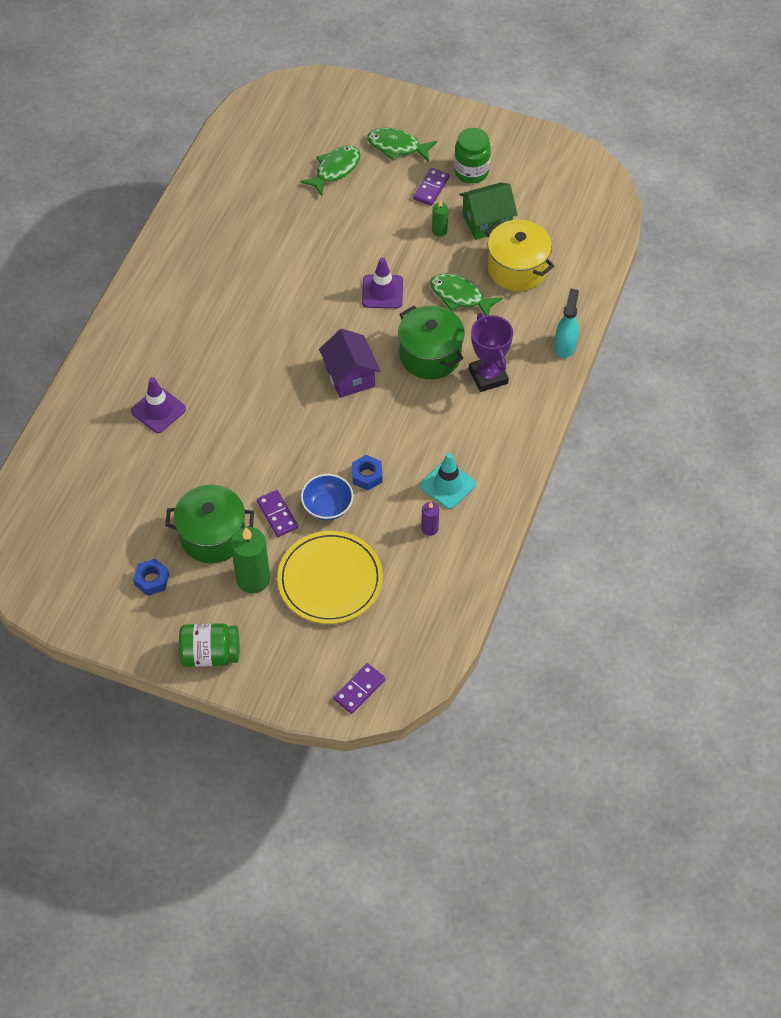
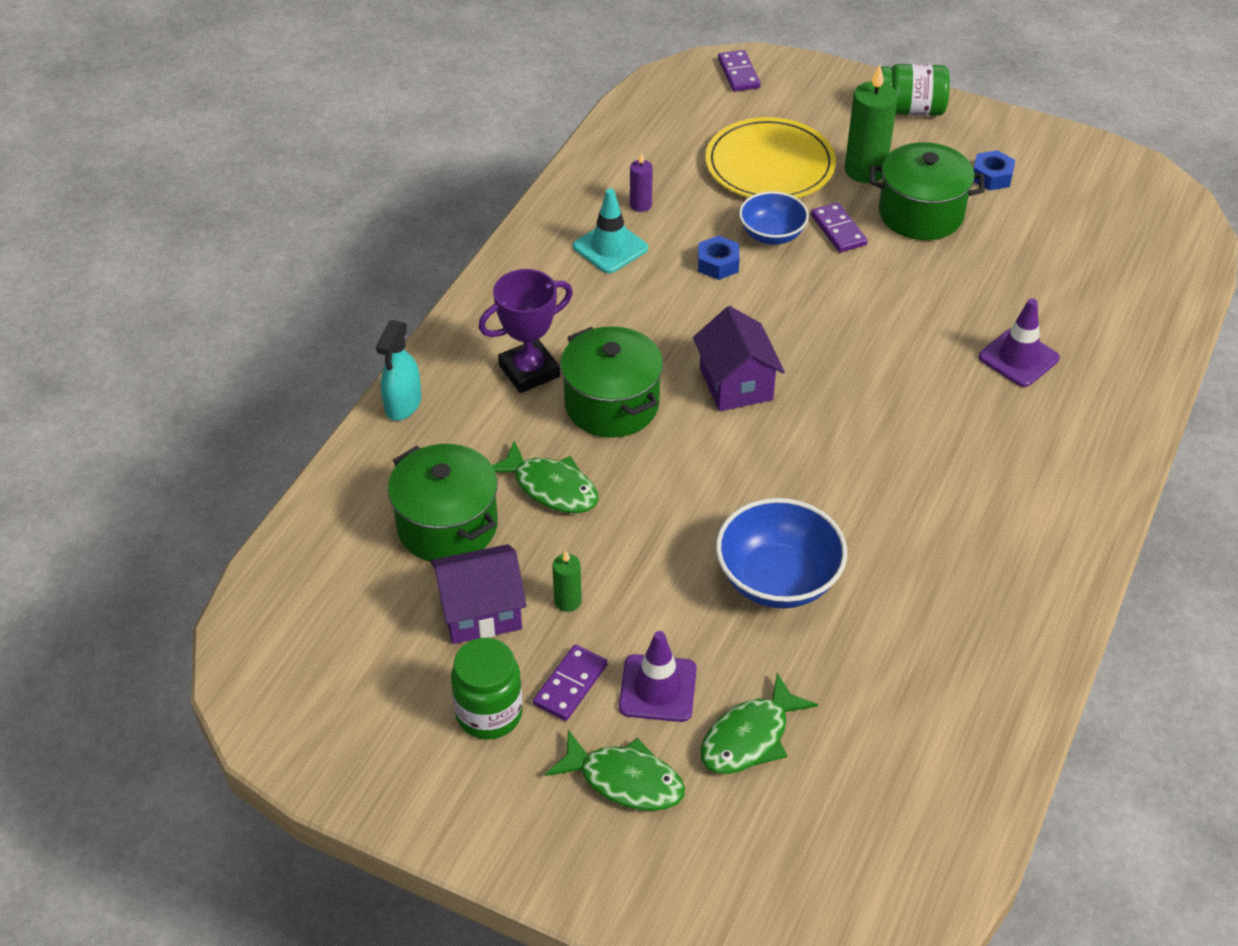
camera: 175 degrees left, 10 degrees down
purple domino [333,663,385,714] -> purple domino turned 60 degrees counterclockwise [718,50,761,92]
purple traffic cone [362,257,403,308] -> purple traffic cone moved to [619,631,697,722]
green house [459,183,518,240] -> purple house [430,544,527,644]
purple trophy [469,313,513,392] -> purple trophy turned 75 degrees clockwise [478,269,573,393]
yellow pot [485,220,554,291] -> green pot [388,444,498,562]
none -> blue bowl [716,498,847,609]

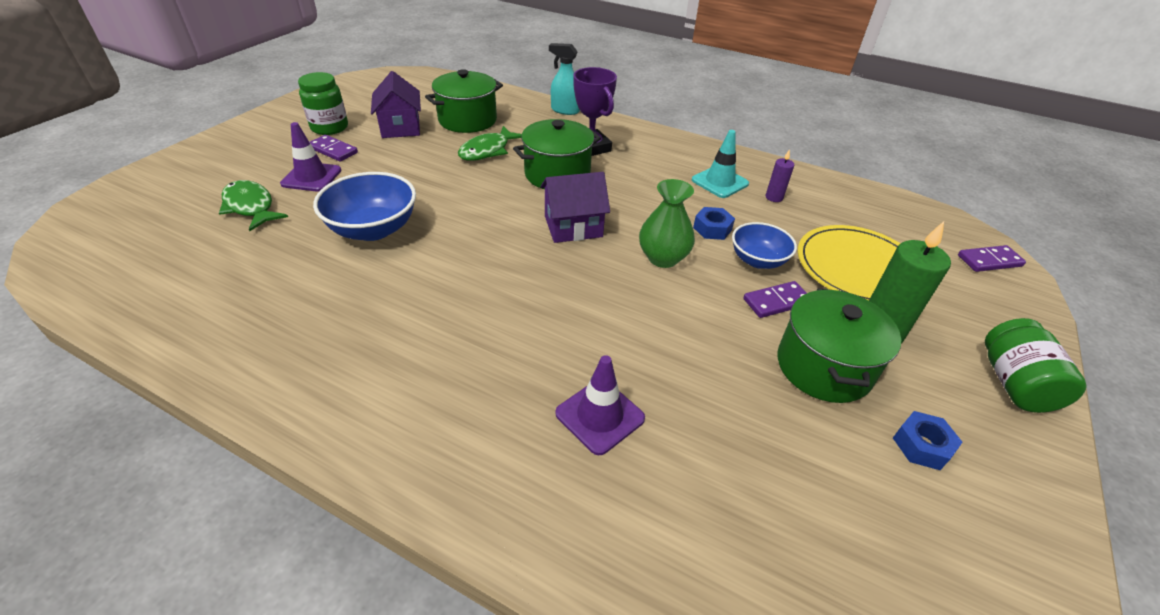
camera: 90 degrees right, 5 degrees down
green fish [545,730,685,811] -> none
green candle [552,551,582,612] -> none
none -> green vase [639,179,695,268]

